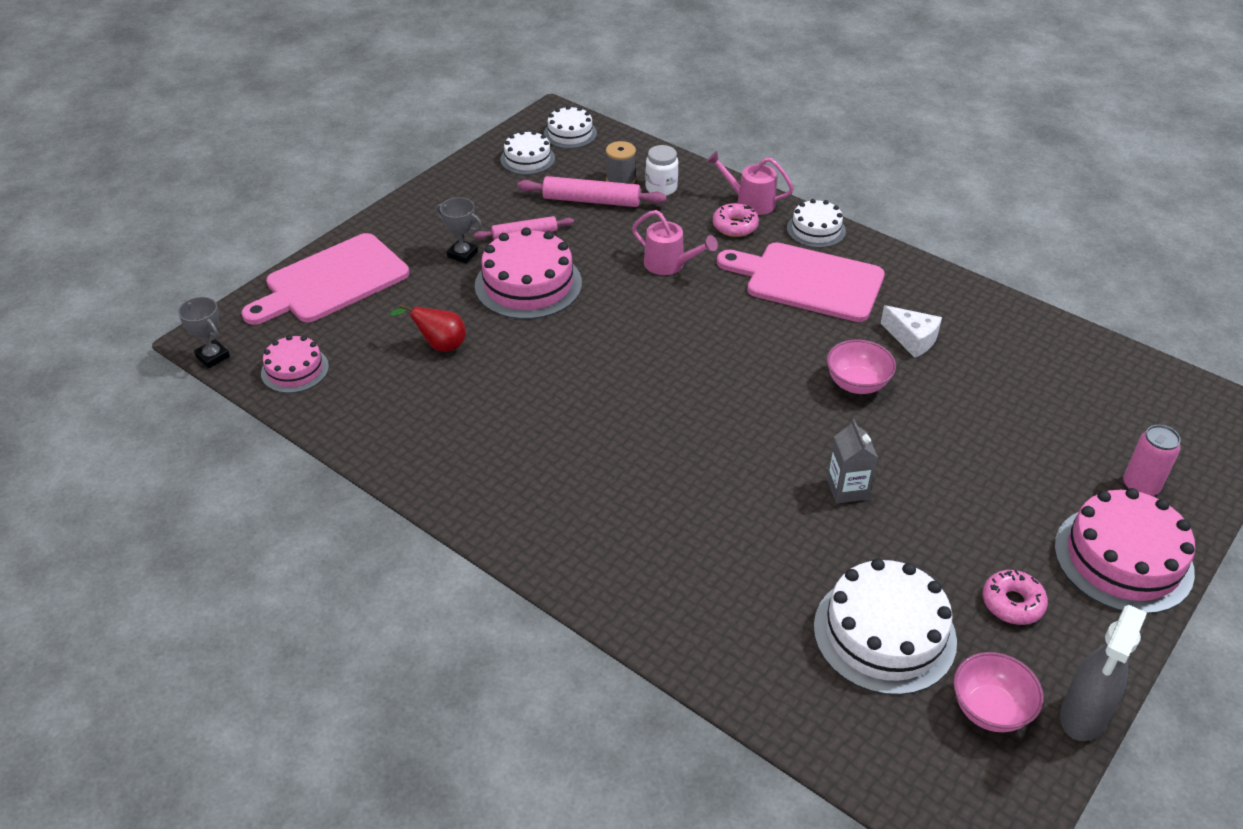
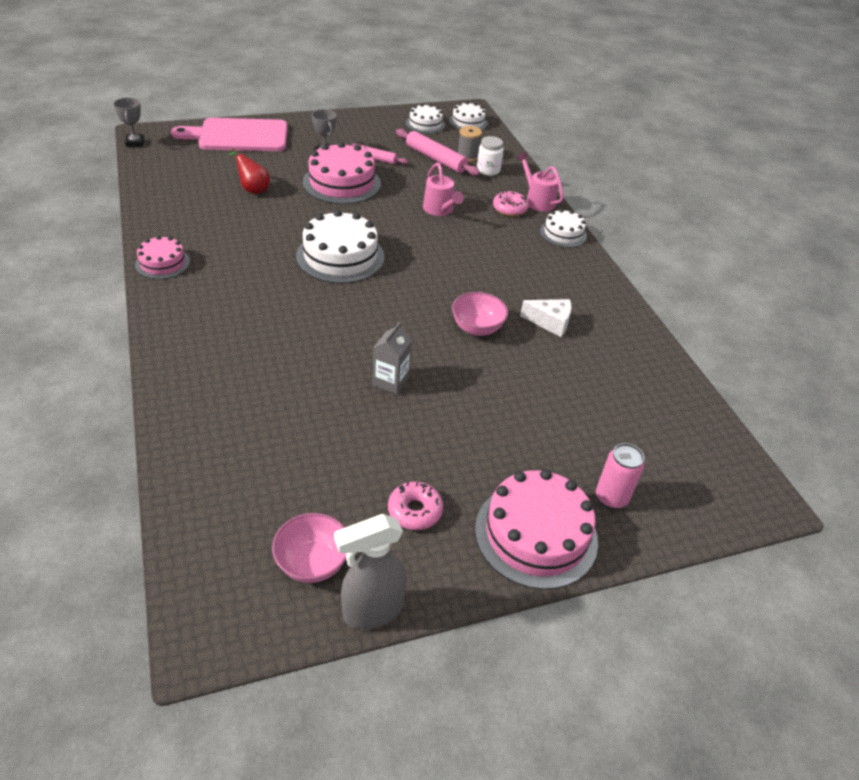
camera: 30 degrees right, 0 degrees up
pink cake [261,335,329,393] -> pink cake moved to [135,236,190,279]
pink cutting board [717,242,885,322] -> none
white cake [814,558,957,695] -> white cake moved to [296,210,385,283]
white cheese [881,305,942,358] -> white cheese turned 60 degrees counterclockwise [520,299,572,337]

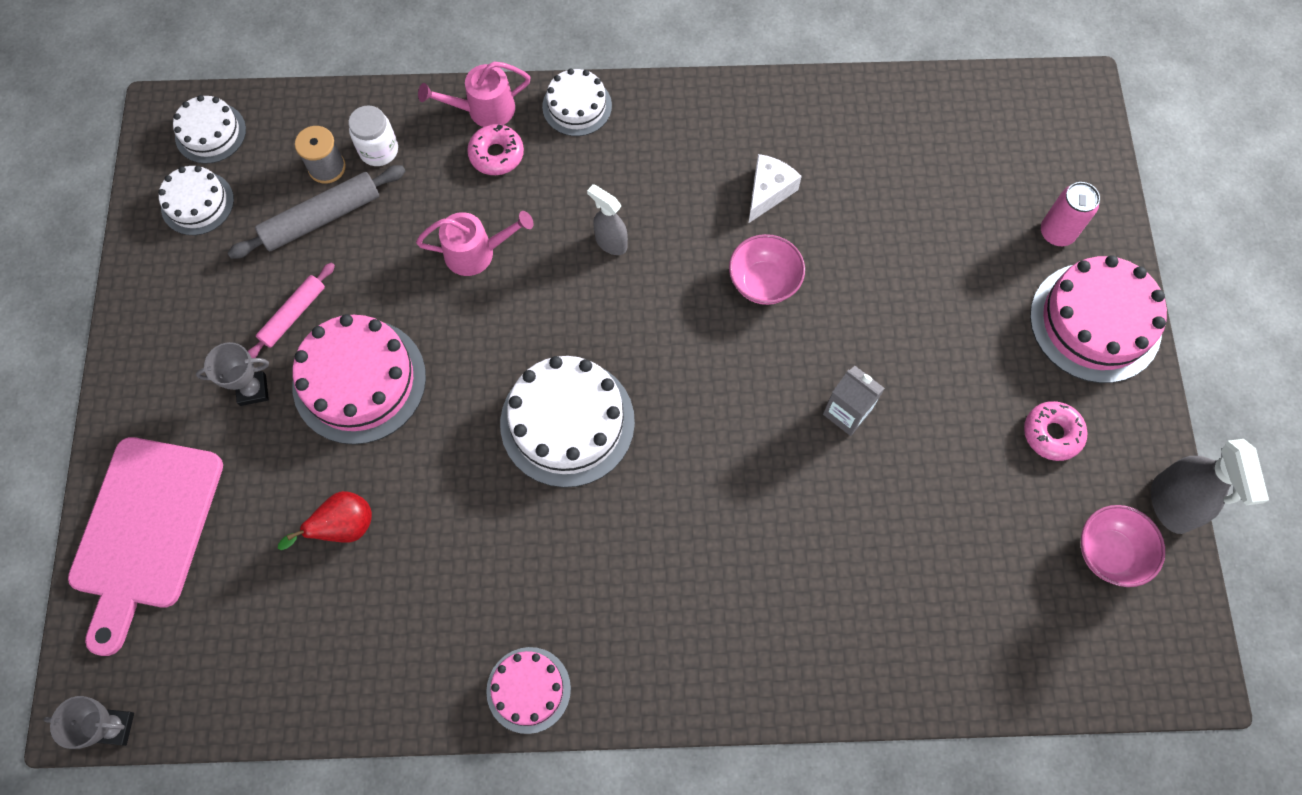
camera: 70 degrees left, 25 degrees up
pink rolling pin [396,129,480,176] -> grey rolling pin [227,165,406,259]
none -> grey spray bottle [587,184,628,255]

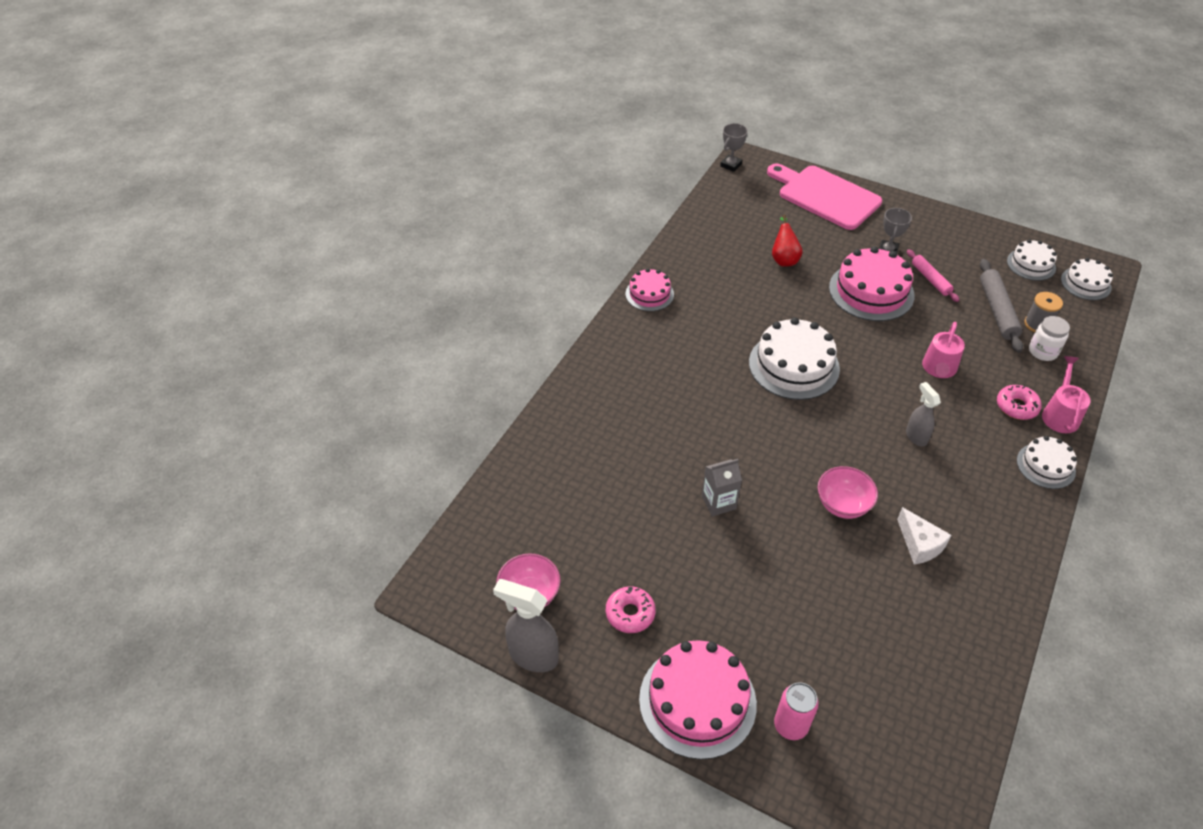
camera: 120 degrees right, 20 degrees down
grey spray bottle [587,184,628,255] -> grey spray bottle turned 90 degrees counterclockwise [906,382,941,447]

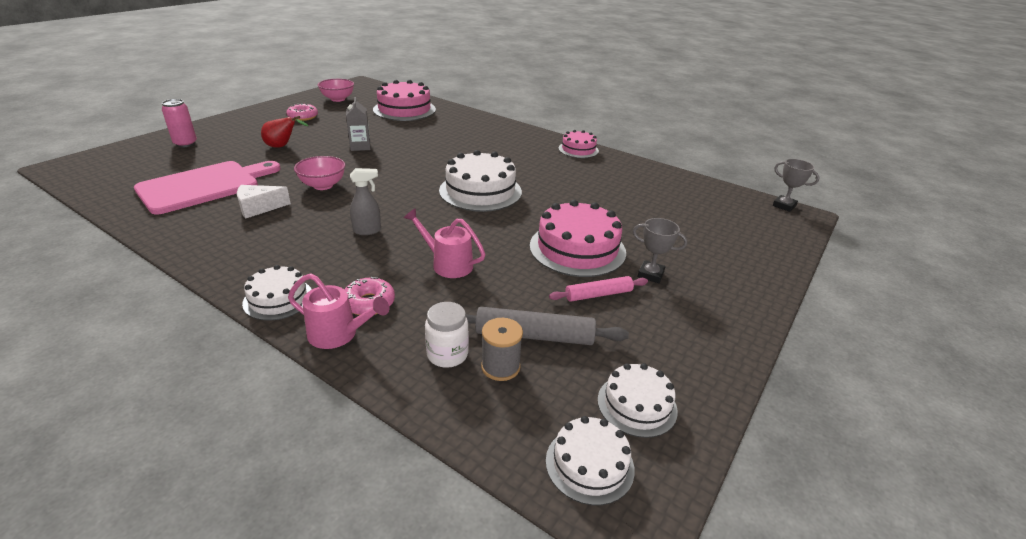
camera: 95 degrees right, 15 degrees down
grey spray bottle [493,579,559,672] -> none
pink cake [639,640,757,760] -> pink cake moved to [373,80,436,121]
pink cutting board [767,164,882,230] -> pink cutting board moved to [134,161,281,214]
red pear [772,215,803,267] -> red pear moved to [261,116,308,148]

